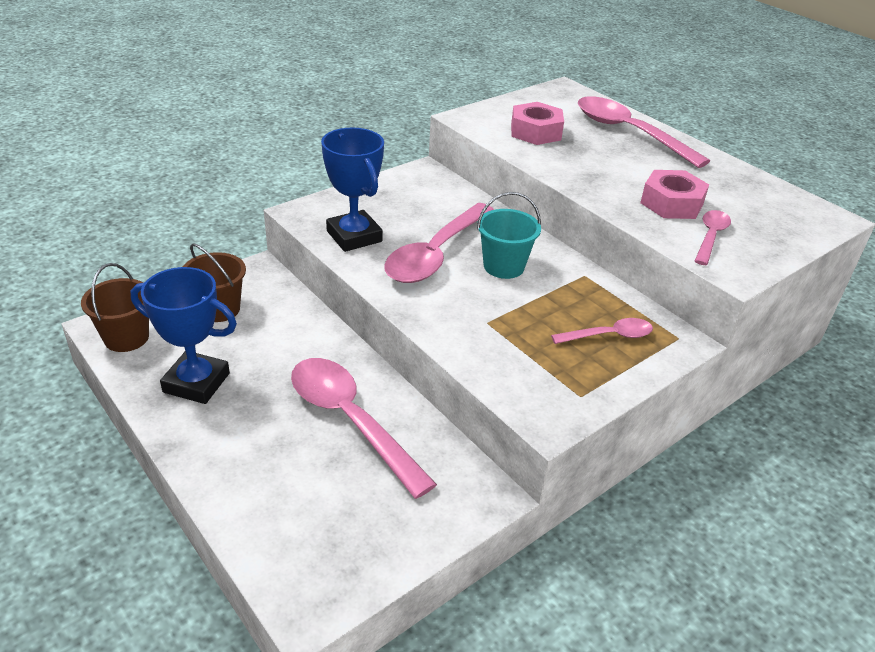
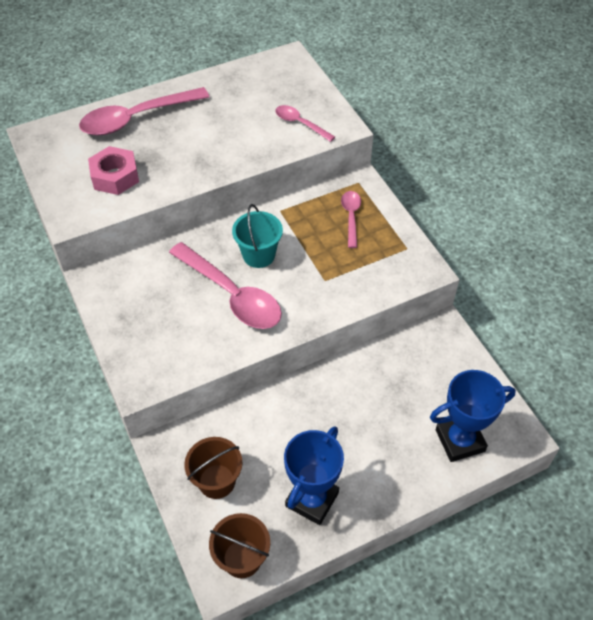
camera: 75 degrees left, 15 degrees up
pink spoon [291,358,437,499] -> none
blue trophy [321,128,384,252] -> blue trophy moved to [430,370,516,462]
pink nut [640,170,709,219] -> none

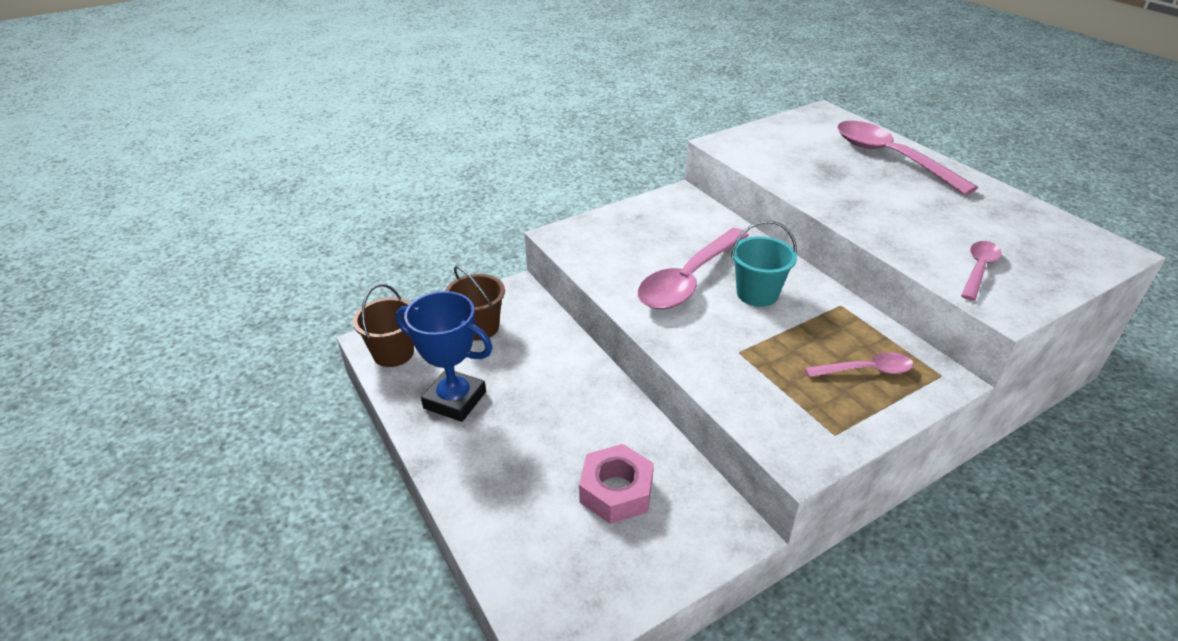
camera: 85 degrees right, 15 degrees down
pink nut [88,146,139,195] -> pink nut moved to [579,444,654,524]
blue trophy [430,370,516,462] -> none

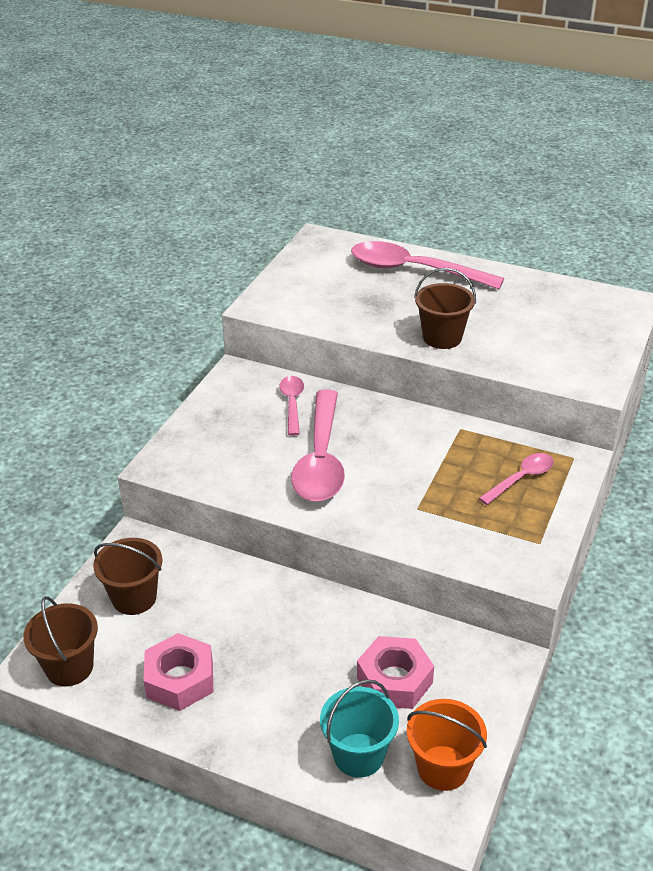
camera: 35 degrees left, 0 degrees up
blue trophy [396,291,493,422] -> pink nut [143,633,213,711]
turquoise bucket [731,220,797,307] -> turquoise bucket moved to [320,679,399,778]
pink spoon [961,241,1002,301] -> pink spoon moved to [279,376,304,436]
none -> orange bucket [407,699,487,791]
none -> brown bucket [414,268,476,349]

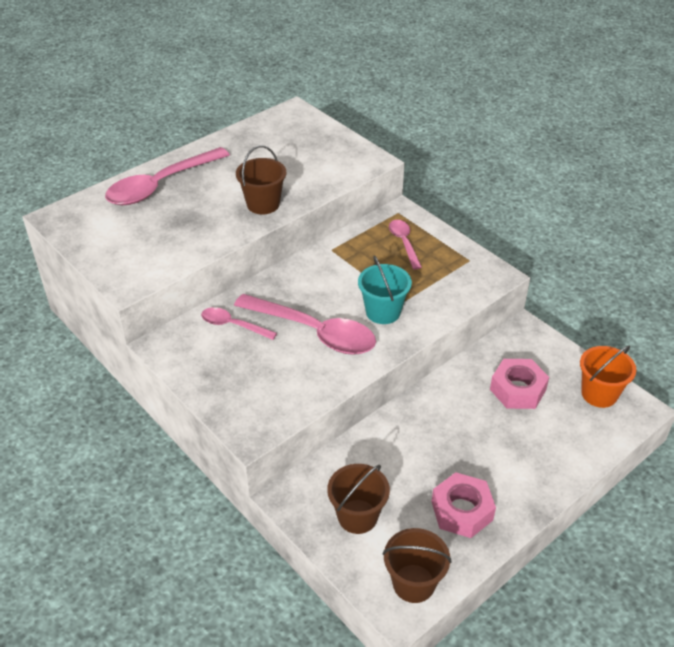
camera: 65 degrees left, 5 degrees up
turquoise bucket [320,679,399,778] -> turquoise bucket moved to [358,255,412,324]

